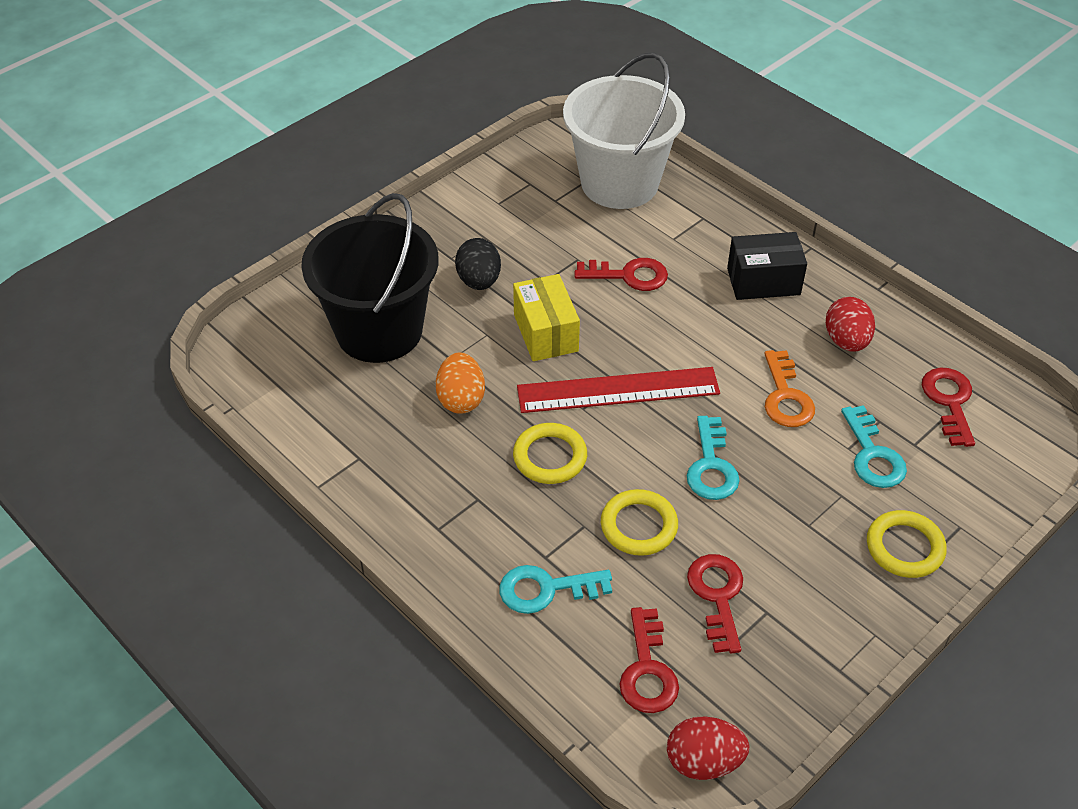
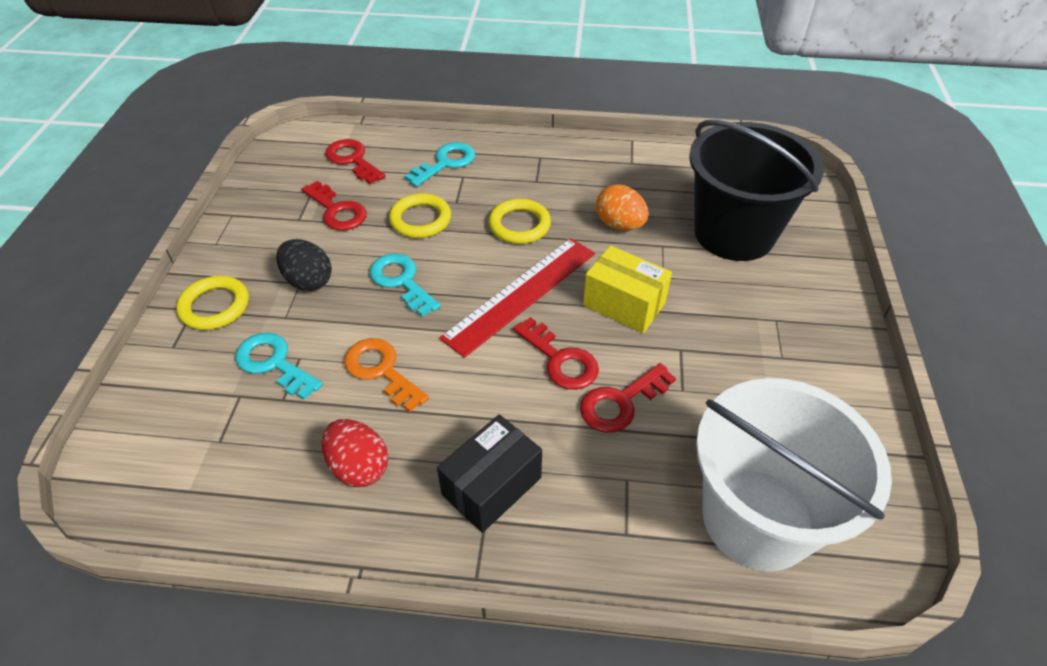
camera: 140 degrees right, 0 degrees up
black egg [455,238,501,290] -> black egg moved to [276,239,332,291]
red egg [667,716,749,780] -> none
red key [922,368,975,447] -> red key moved to [513,317,599,390]

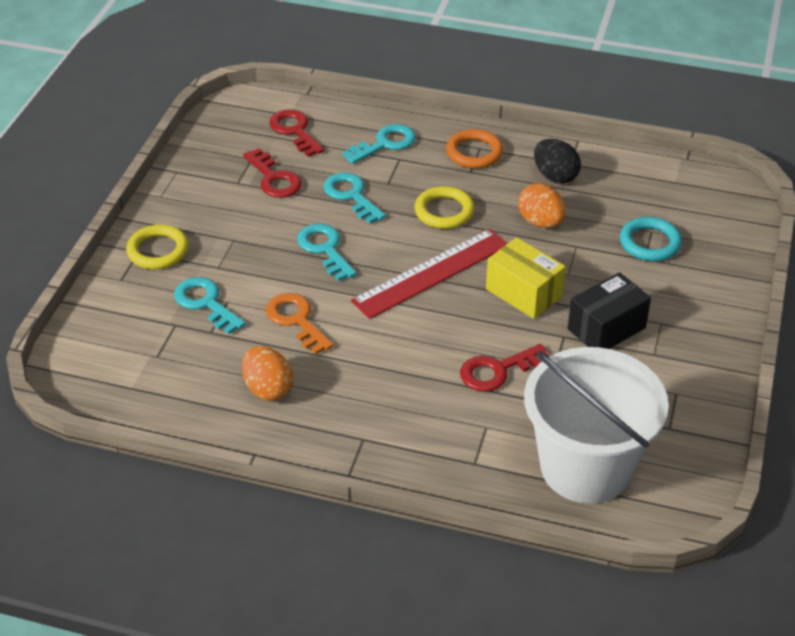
camera: 10 degrees right, 5 degrees down
black egg [276,239,332,291] -> black egg moved to [534,139,581,184]
red egg [322,419,388,487] -> orange egg [242,346,293,401]
yellow ring [389,193,451,238] -> turquoise key [324,172,386,224]
black box [437,414,542,533] -> black box moved to [568,272,651,349]
red key [513,317,599,390] -> none
black bucket [689,120,824,261] -> turquoise ring [620,217,682,261]
none -> orange ring [446,129,503,168]

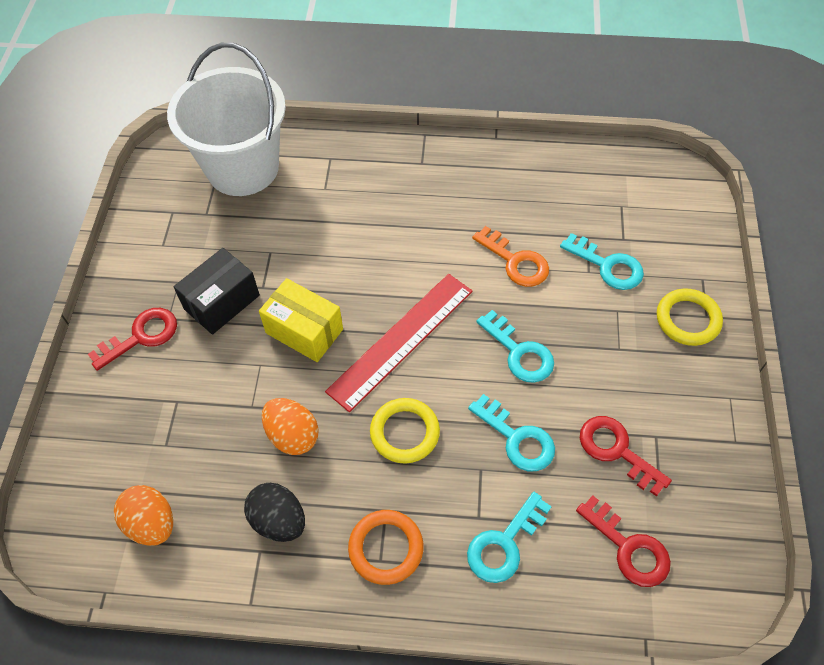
camera: 170 degrees right, 15 degrees up
orange egg [242,346,293,401] -> orange egg moved to [114,485,173,546]
red key [460,344,549,392] -> red key moved to [88,308,177,371]
turquoise ring [620,217,682,261] -> none

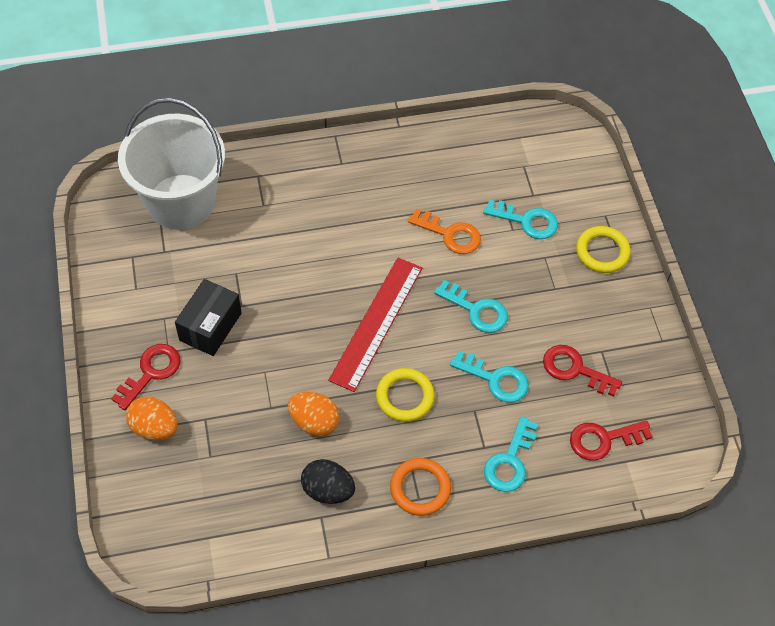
camera: 20 degrees left, 0 degrees up
orange egg [114,485,173,546] -> orange egg moved to [126,397,178,440]
yellow box [259,278,343,362] -> none
red key [576,495,671,587] -> red key turned 135 degrees clockwise [570,420,653,461]

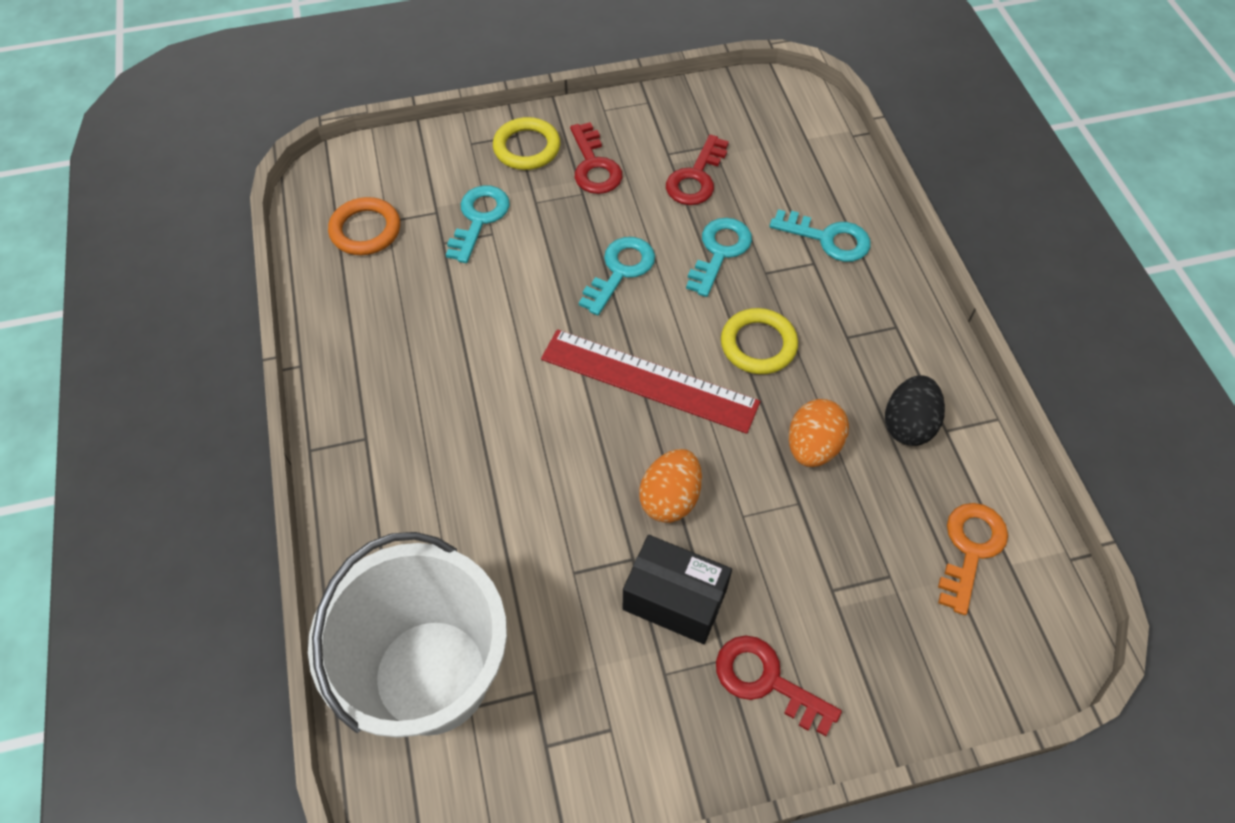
camera: 90 degrees left, 0 degrees up
orange egg [126,397,178,440] -> orange egg moved to [639,449,702,523]
orange ring [390,458,451,516] -> orange ring moved to [328,197,400,255]
orange key [408,209,481,254] -> orange key moved to [938,503,1008,615]
red key [570,420,653,461] -> red key moved to [570,122,622,194]

